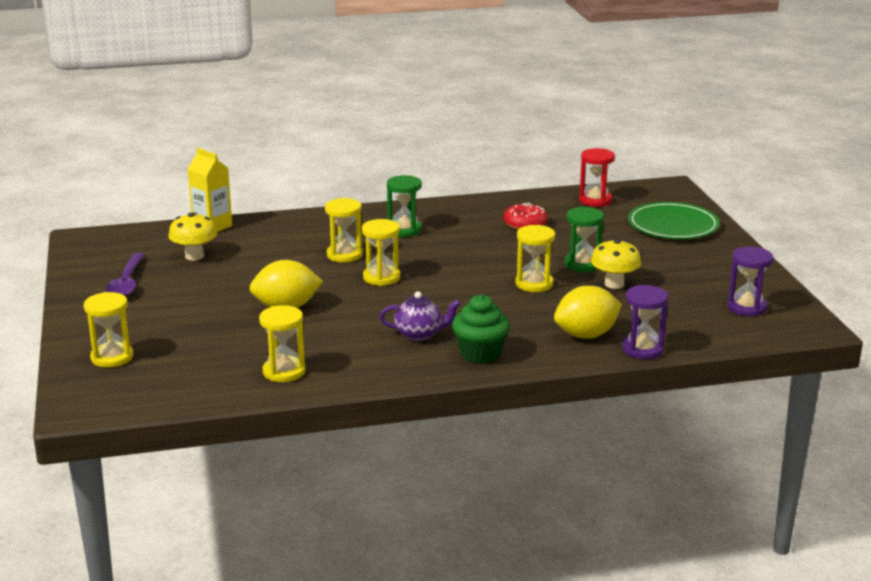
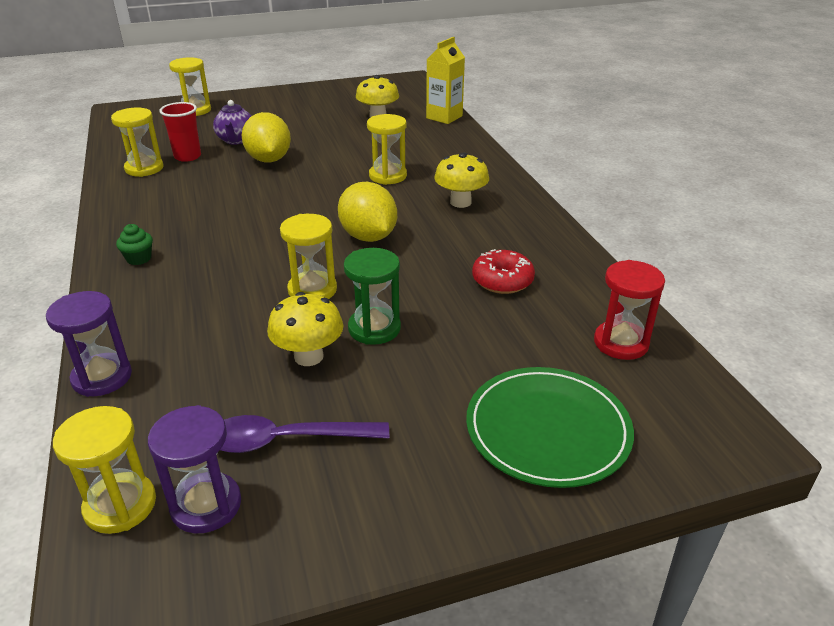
camera: 85 degrees right, 10 degrees up
purple spoon [105,253,145,297] -> purple spoon moved to [220,415,389,453]
yellow hourglass [362,219,400,286] -> yellow hourglass moved to [53,406,156,534]
purple teapot [379,292,461,341] -> purple teapot moved to [213,100,251,145]
green hourglass [387,175,422,237] -> yellow mushroom [434,153,489,208]
green cupcake [452,294,510,364] -> green cupcake [116,224,153,265], size x0.54
yellow lemon [554,286,622,339] -> yellow lemon moved to [338,182,397,242]
none -> red cup [160,102,201,162]

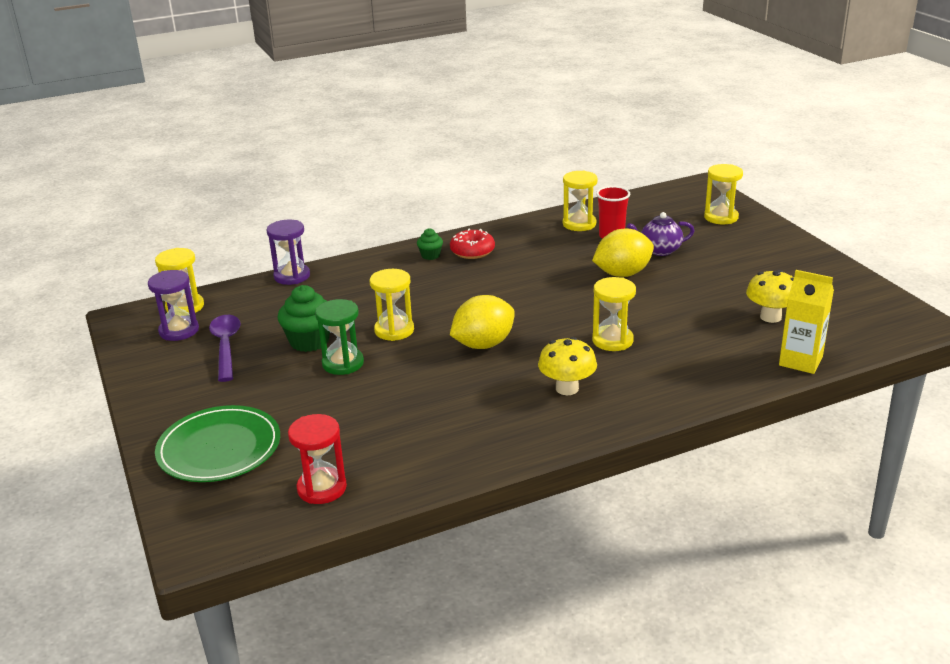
camera: 85 degrees right, 5 degrees down
yellow mushroom [267,292,343,366] -> green cupcake [277,285,330,352]
red donut [472,249,535,294] -> red donut moved to [450,229,495,259]

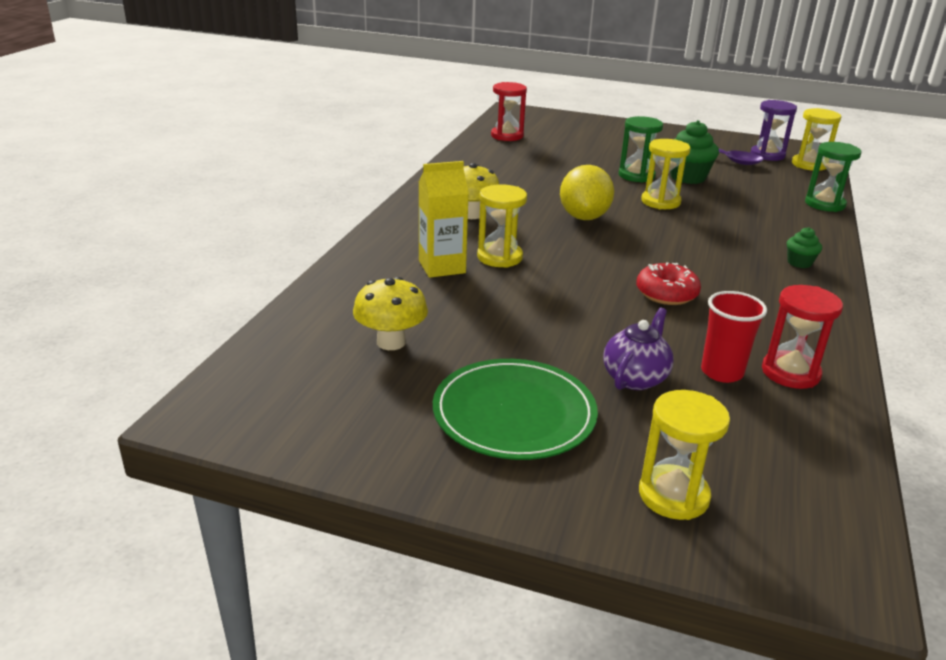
camera: 130 degrees right, 0 degrees up
green plate [155,405,280,482] -> green plate moved to [433,359,598,460]
purple hourglass [267,219,310,285] -> green hourglass [805,142,861,212]
red donut [450,229,495,259] -> red donut moved to [636,262,701,305]
yellow hourglass [563,170,598,231] -> red hourglass [762,285,843,389]
yellow lemon [592,229,654,277] -> none
yellow carton [779,270,834,374] -> yellow carton moved to [419,161,469,278]

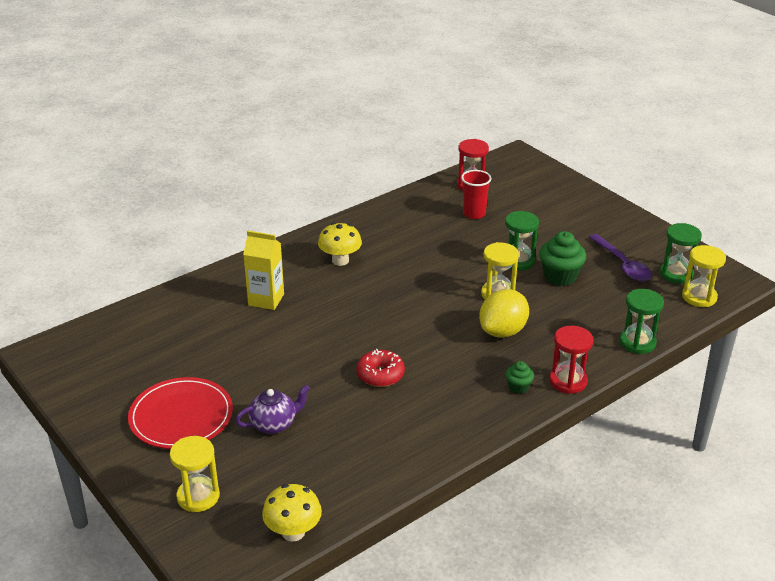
camera: 35 degrees right, 5 degrees up
yellow mushroom [353,277,428,350] -> yellow mushroom moved to [262,484,322,542]
green plate [433,359,598,460] -> red plate [128,377,233,449]
yellow hourglass [477,184,527,268] -> none
yellow lemon [560,165,614,220] -> yellow lemon moved to [479,289,529,338]
red cup [701,291,767,383] -> red cup moved to [461,170,491,219]
purple hourglass [751,100,797,161] -> green hourglass [660,223,702,283]
red hourglass [762,285,843,389] -> red hourglass moved to [549,325,593,394]

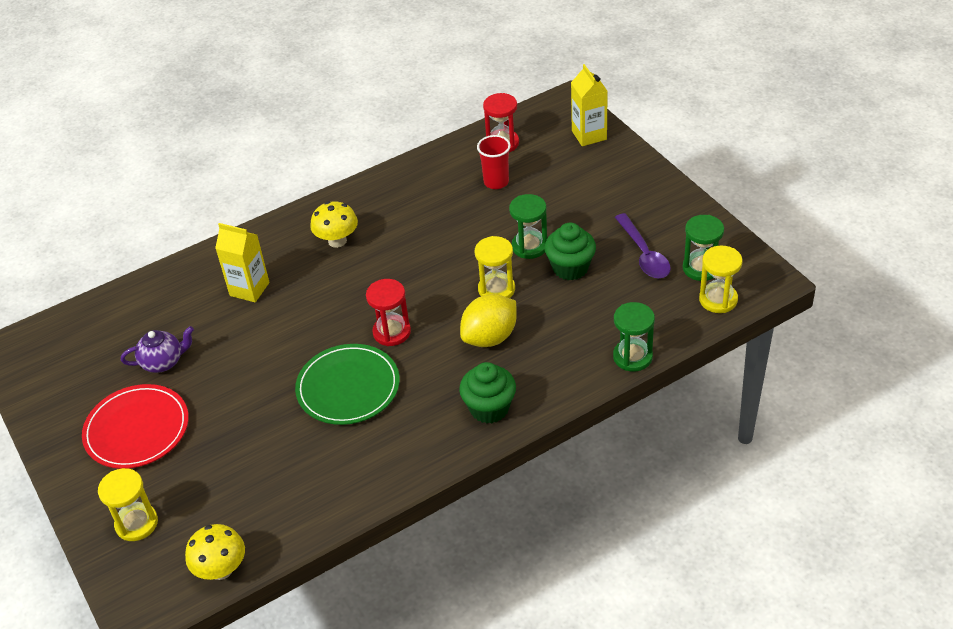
camera: 10 degrees right, 10 degrees up
purple teapot [235,385,310,434] -> purple teapot moved to [121,326,194,373]
red donut [356,349,405,387] -> green plate [295,344,400,425]
green cupcake [506,361,534,394] -> green cupcake [459,362,516,423], size x1.85
red hourglass [549,325,593,394] -> red hourglass moved to [366,279,411,346]
none -> yellow carton [571,64,608,146]

